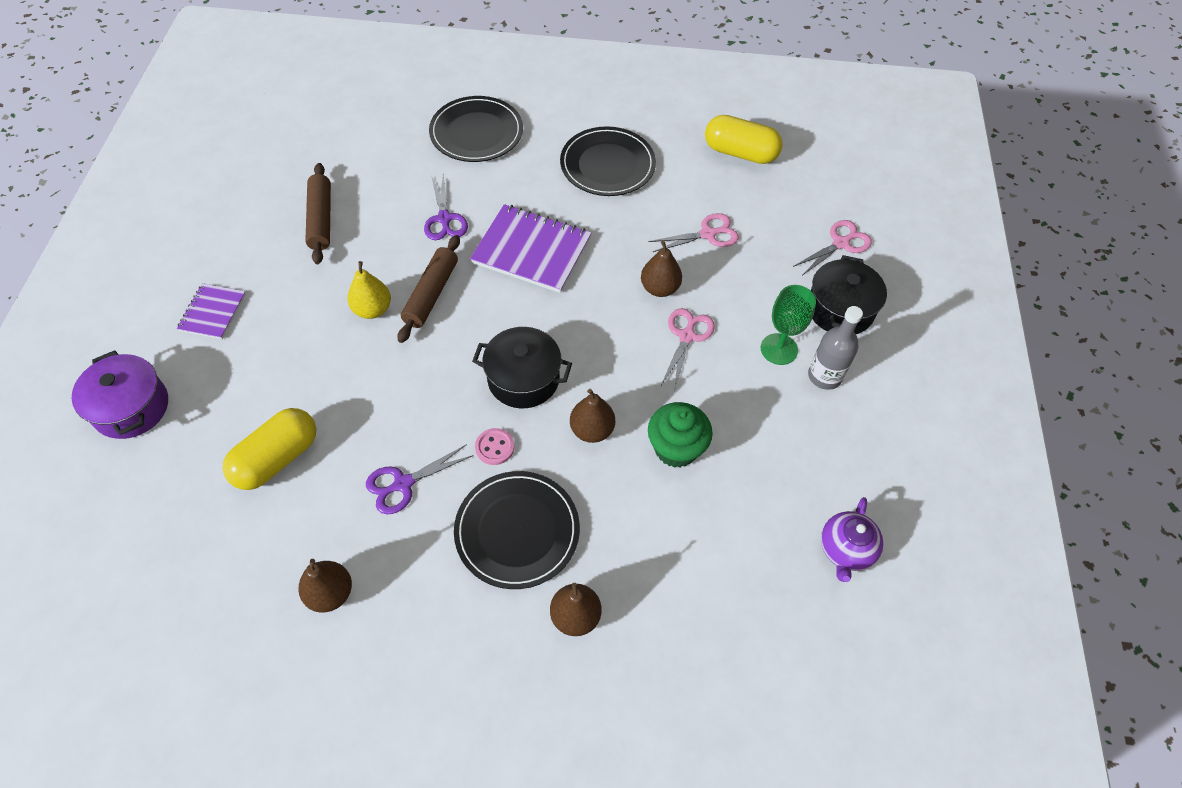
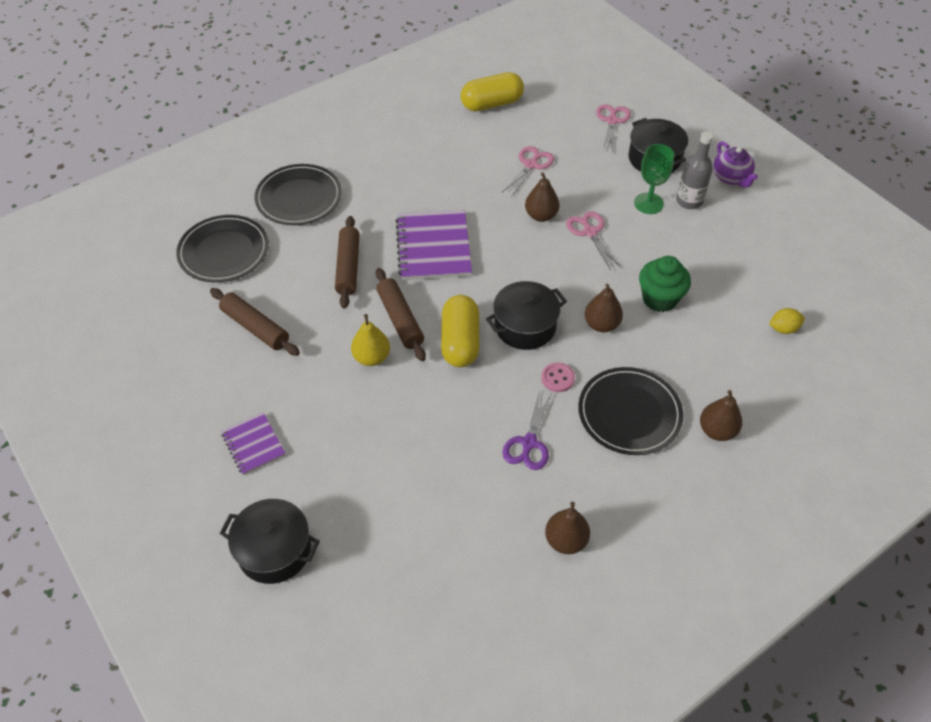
camera: 40 degrees left, 5 degrees down
purple pot [72,350,168,439] -> black pot [220,499,320,584]
yellow capsule [223,408,316,490] -> yellow capsule moved to [441,295,479,367]
purple scissors [424,174,468,240] -> brown rolling pin [335,216,360,309]
purple notebook [470,204,591,293] -> purple notebook turned 75 degrees counterclockwise [396,210,472,280]
black plate [560,126,656,196] -> black plate moved to [176,215,269,282]
purple teapot [821,497,883,582] -> purple teapot moved to [713,141,758,188]
none -> yellow lemon [769,308,805,334]

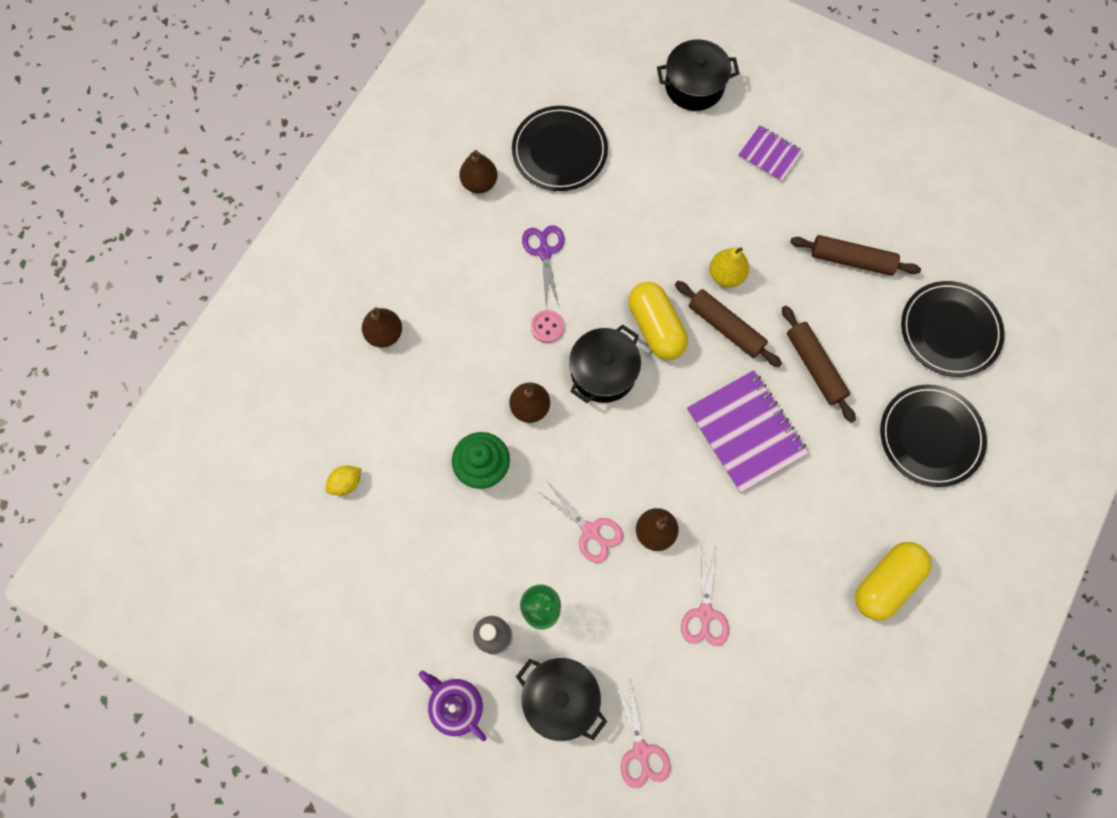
camera: 155 degrees right, 20 degrees up
yellow capsule [461,72,524,111] -> yellow capsule moved to [855,542,932,620]
black plate [578,367,683,455] -> black plate moved to [512,106,608,191]

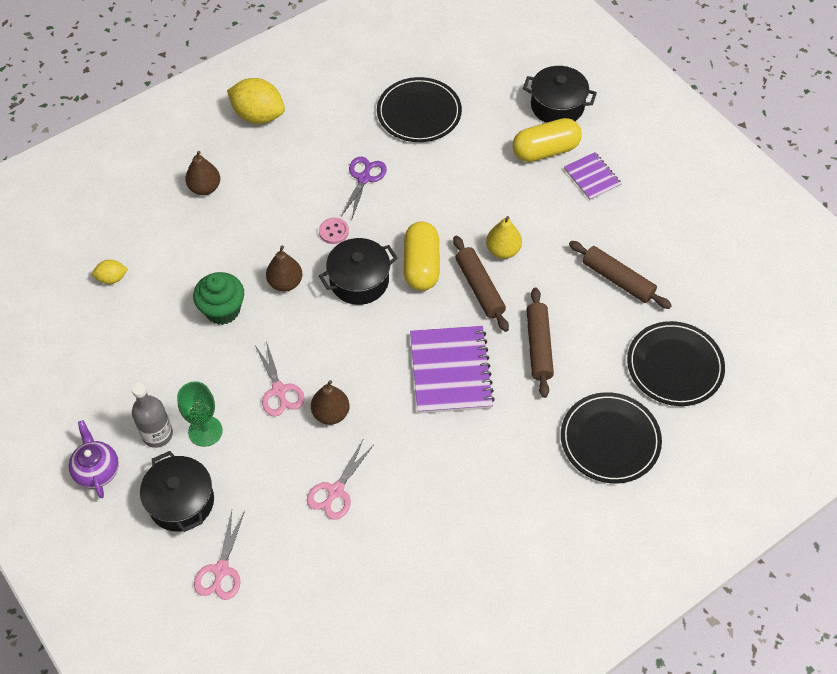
camera: 25 degrees right, 15 degrees down
brown pear [459,150,498,193] -> none
yellow capsule [855,542,932,620] -> yellow capsule moved to [513,118,582,162]
none -> yellow lemon [227,78,285,124]

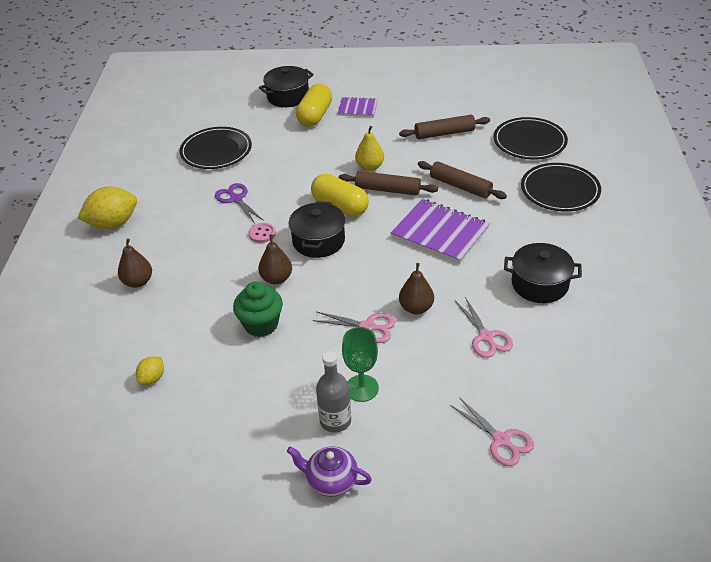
camera: 50 degrees left, 15 degrees down
black pot [140,451,214,532] -> black pot moved to [504,243,582,303]

